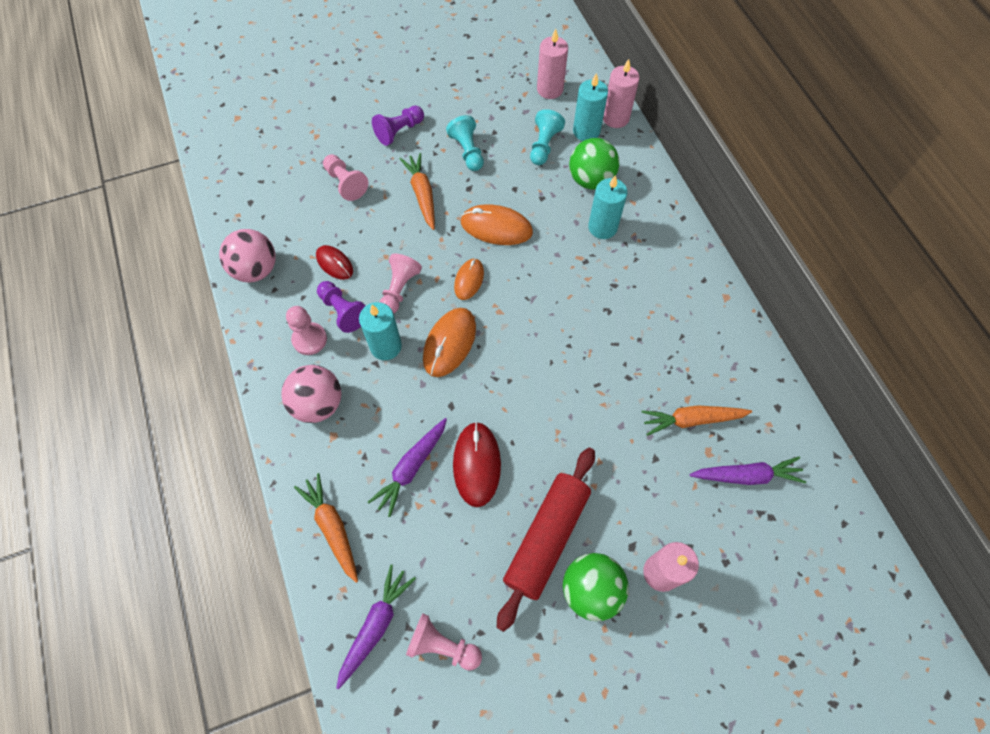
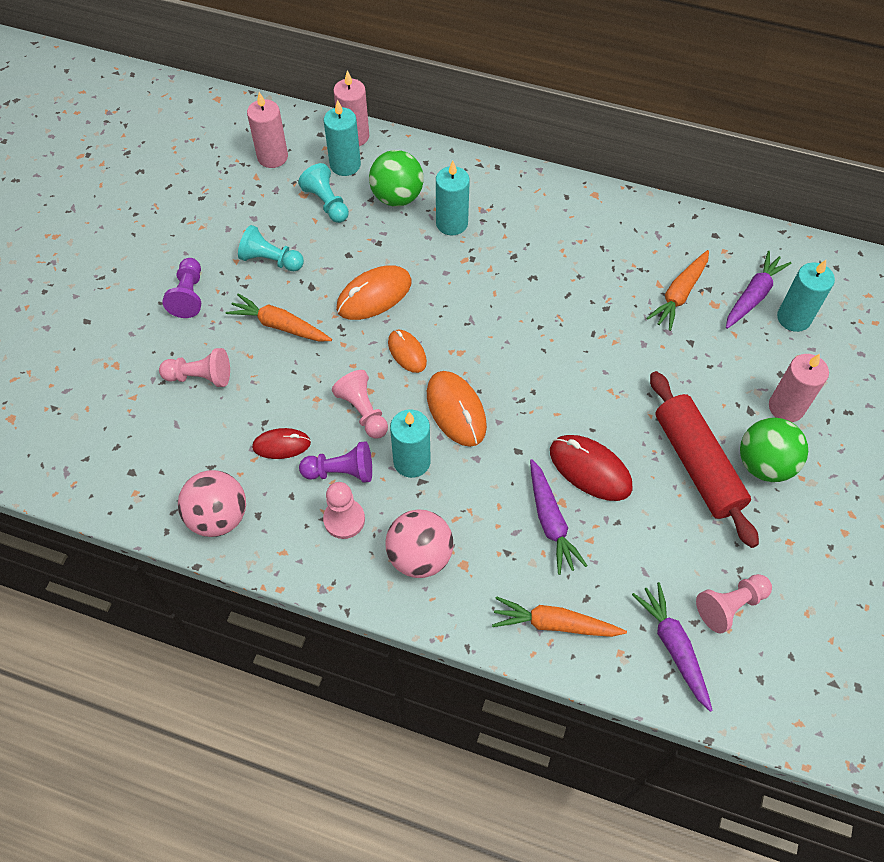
camera: 50 degrees left, 5 degrees down
none -> turquoise candle [777,260,835,332]

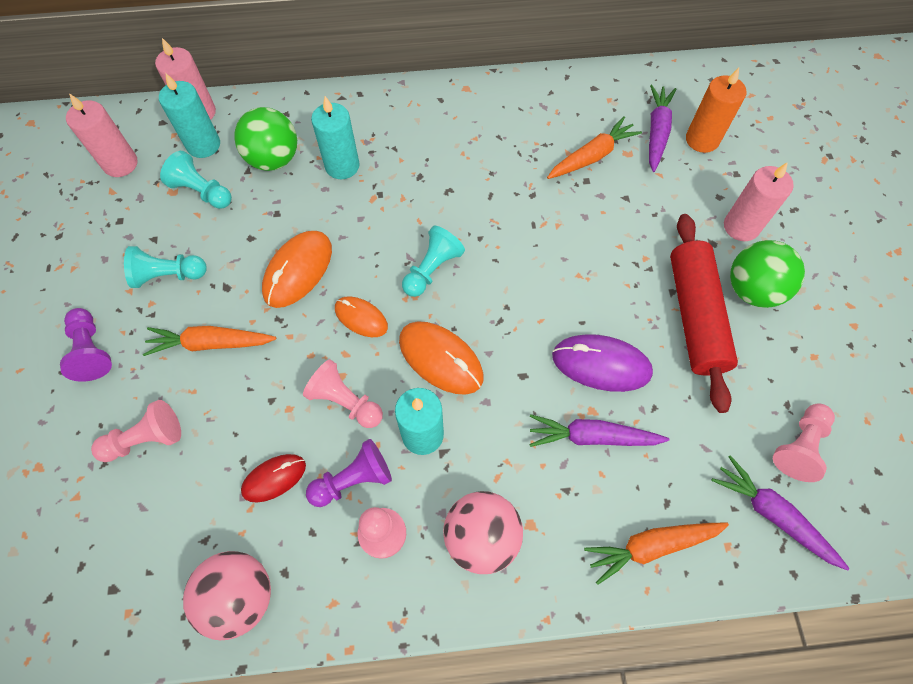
camera: 25 degrees left, 5 degrees up
purple carrot [530,459,587,575] -> purple carrot turned 135 degrees clockwise [529,414,669,447]
red mouse [550,435,633,501] -> purple mouse [552,335,653,392]
orange carrot [646,250,709,331] -> orange carrot turned 135 degrees counterclockwise [547,116,642,179]
red rolling pin [650,371,759,548] -> red rolling pin turned 45 degrees clockwise [670,214,738,413]
turquoise candle [777,260,835,332] -> orange candle [686,68,746,153]
none -> turquoise pawn [402,226,465,297]

